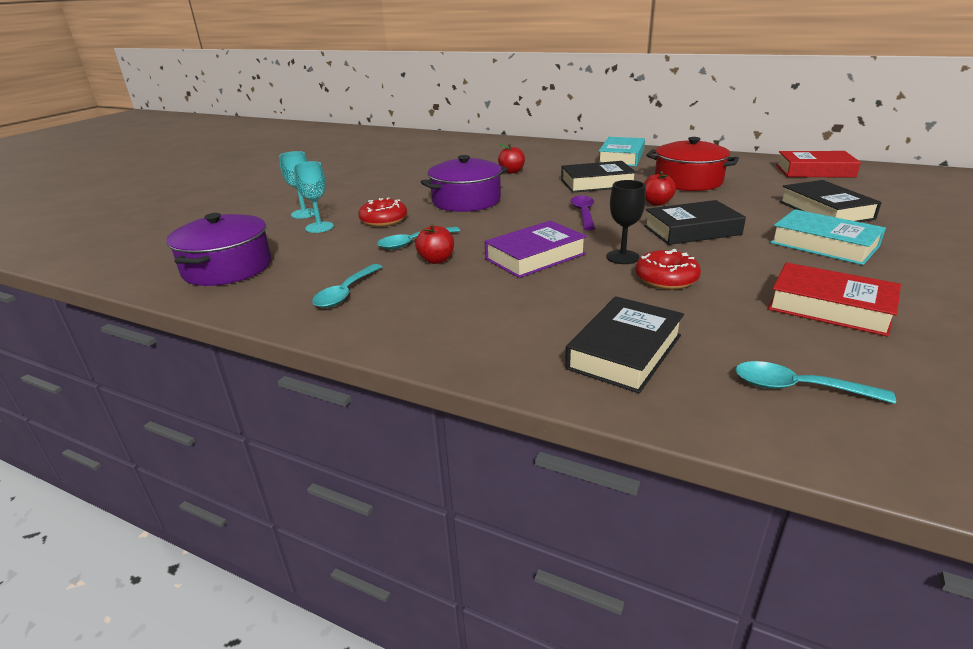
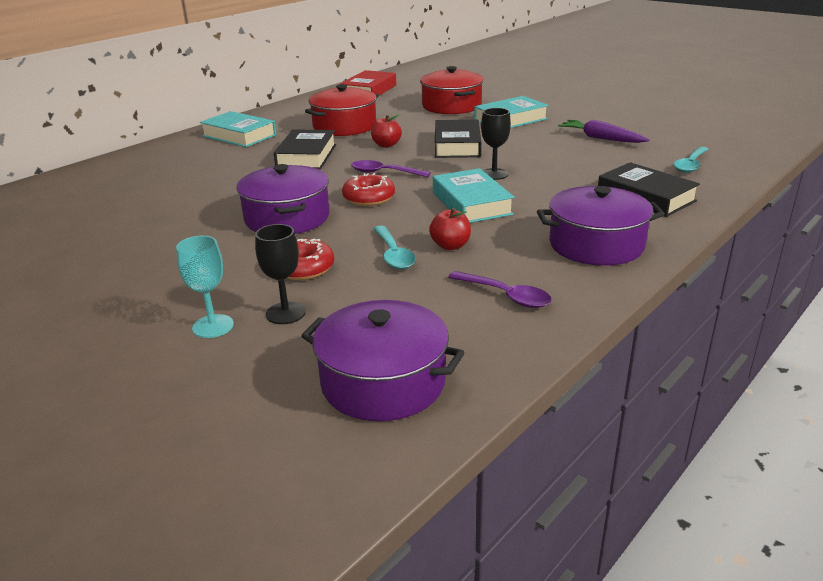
camera: 75 degrees left, 0 degrees up
turquoise goblet [294,161,334,233] -> black goblet [255,224,306,324]
turquoise spoon [312,264,382,308] -> purple spoon [448,271,552,308]
purple book [485,221,587,278] -> turquoise book [433,168,515,223]
red apple [498,144,525,173] -> none
red donut [635,249,701,289] -> red donut moved to [342,173,395,206]
red book [768,262,901,337] -> purple carrot [558,120,649,143]
black book [779,180,882,222] -> red pot [420,66,484,114]
none -> purple pot [537,186,665,266]

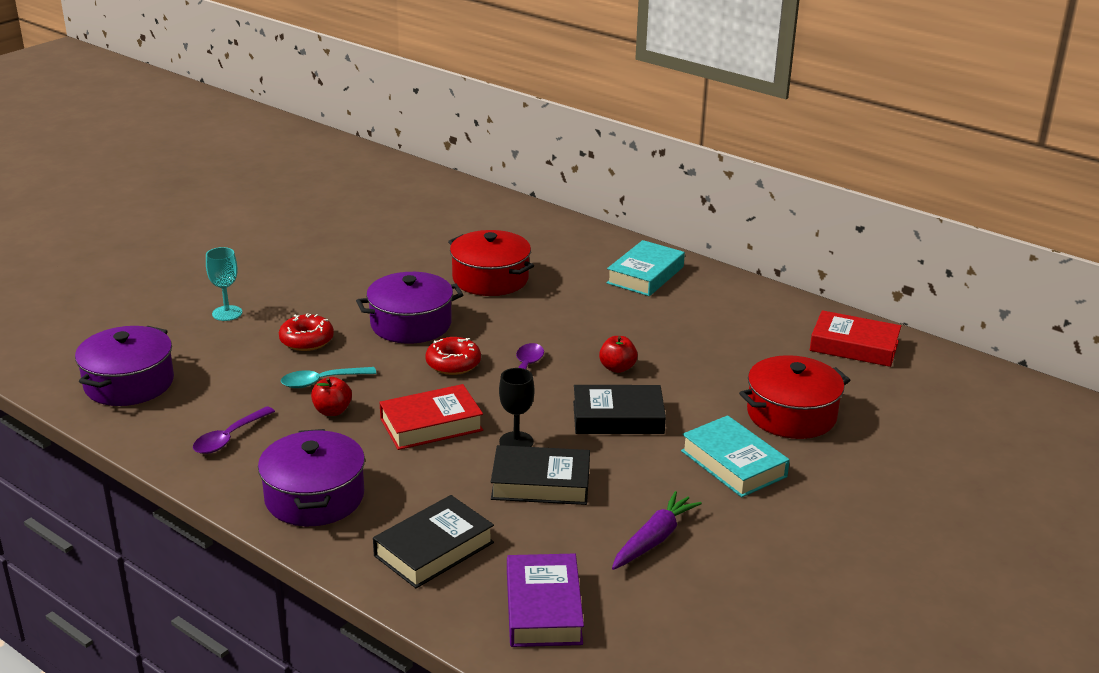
camera: 85 degrees right, 0 degrees up
black goblet [255,224,306,324] -> none
black book [274,129,336,169] -> black book moved to [491,445,590,505]
red pot [305,84,379,136] -> red pot moved to [448,230,534,296]
turquoise book [433,168,515,223] -> red book [379,384,483,450]
turquoise spoon [674,147,709,173] -> purple book [507,554,584,647]

